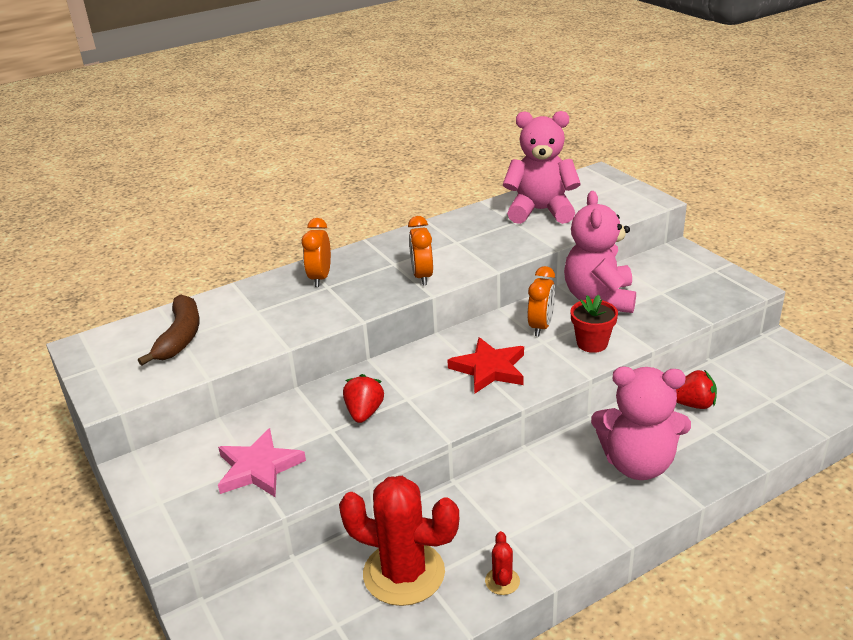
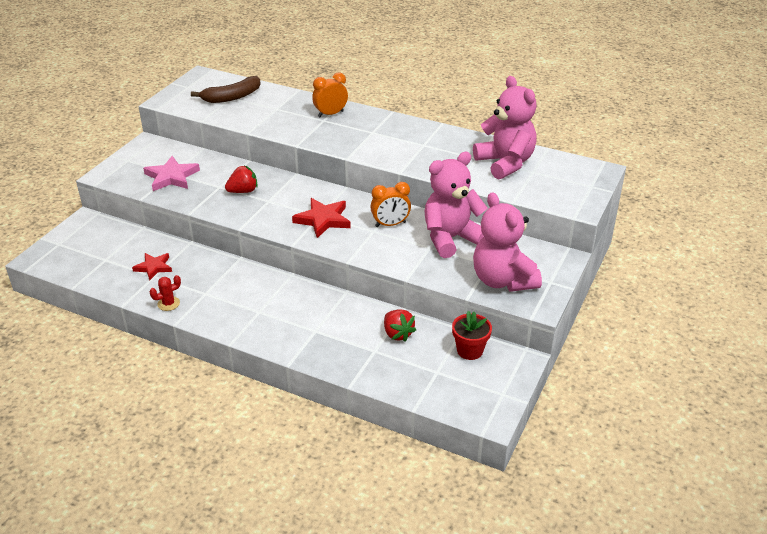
camera: 55 degrees right, 5 degrees up
red cactus [339,476,459,606] -> red star [132,253,172,281]
orange clock [408,216,433,285] -> none
red flower pot [571,294,618,353] -> red flower pot moved to [452,311,492,360]
pink teddy bear [591,366,691,480] -> pink teddy bear moved to [473,192,542,292]

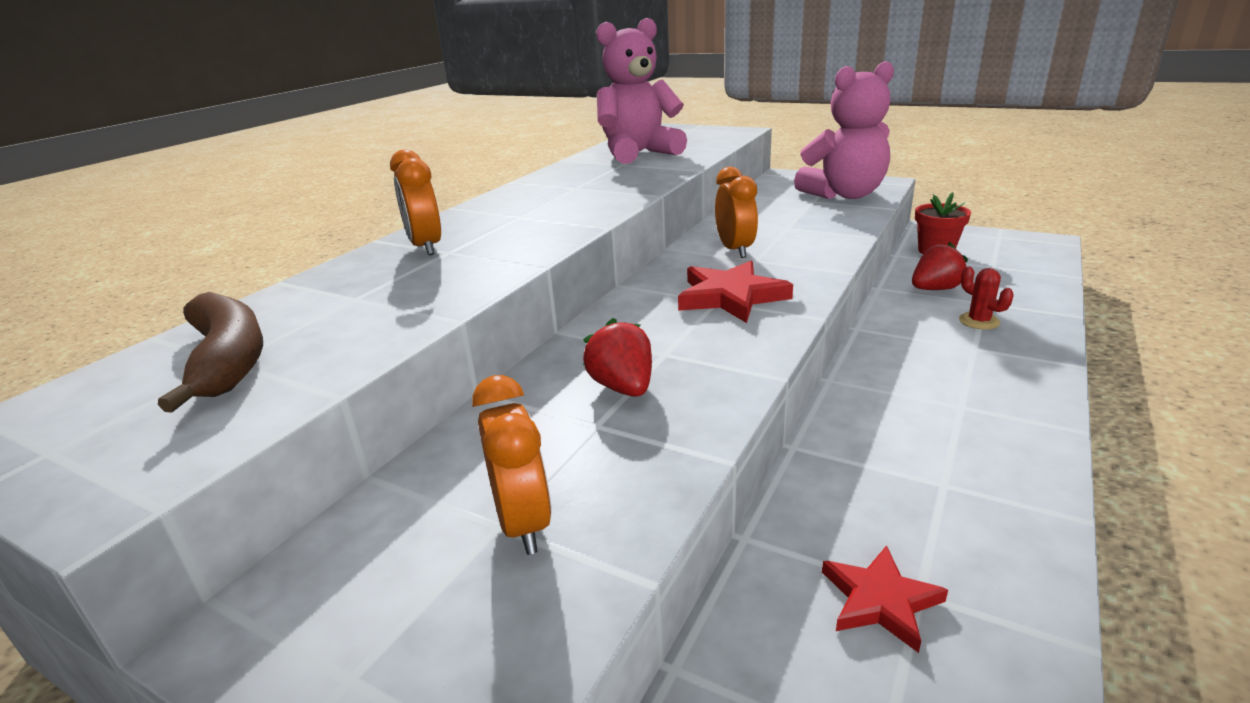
camera: 85 degrees left, 10 degrees down
pink star [143,156,200,191] -> orange clock [472,375,552,555]
red cactus [150,275,181,311] -> red cactus moved to [959,267,1014,330]
pink teddy bear [425,152,487,258] -> none

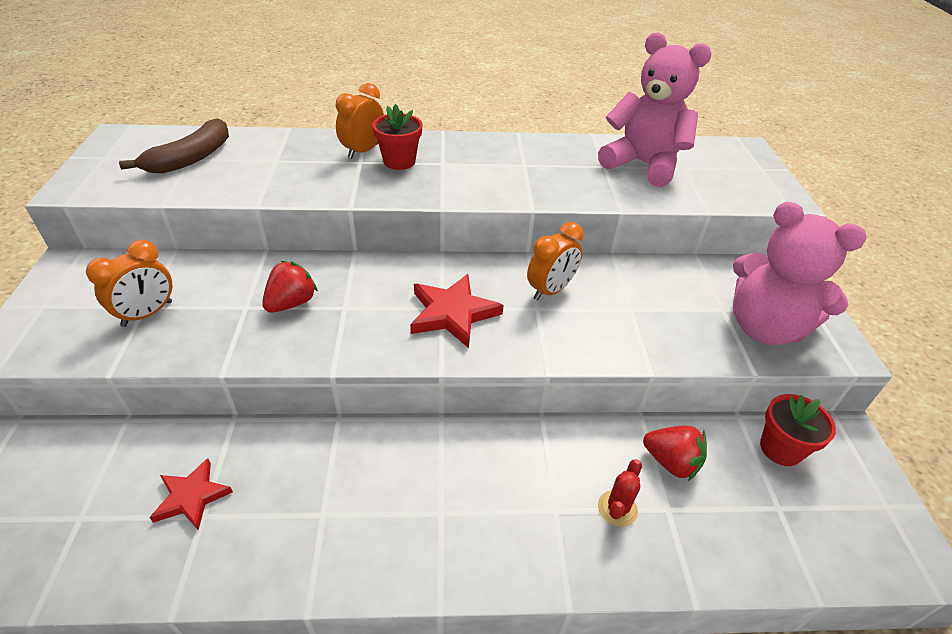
camera: 55 degrees right, 15 degrees up
none -> red flower pot [372,104,423,170]

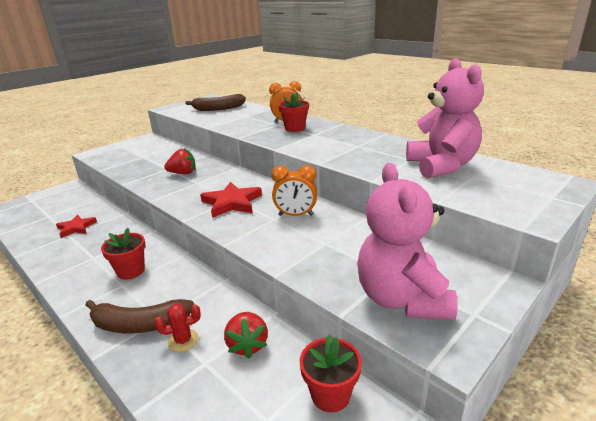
camera: 50 degrees right, 15 degrees down
orange clock [86,240,172,327] -> none
none -> brown banana [86,299,194,333]
none -> red flower pot [101,228,145,280]

